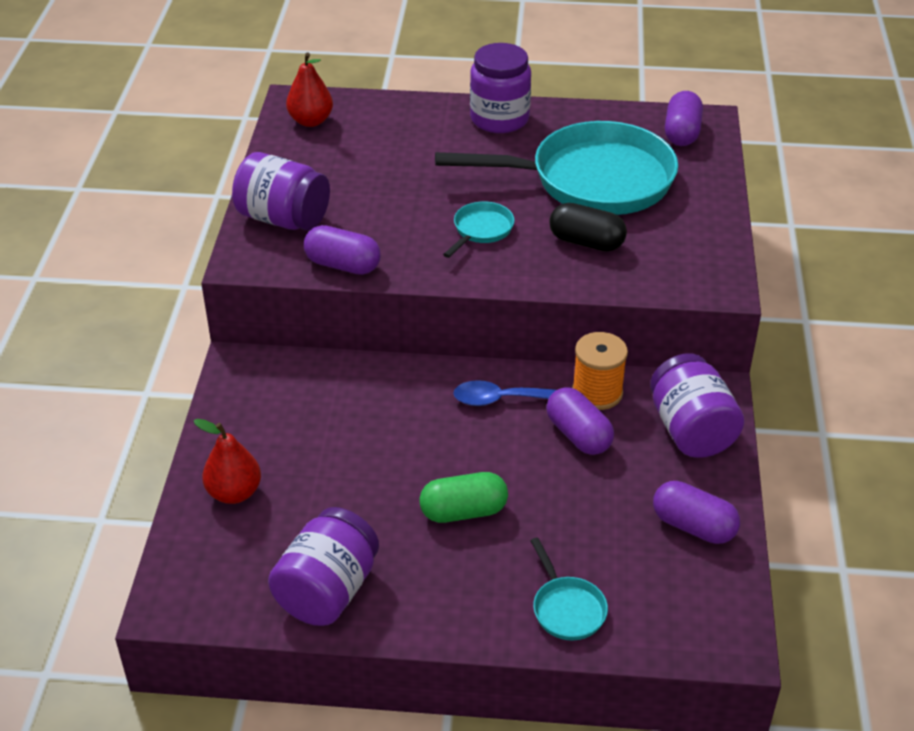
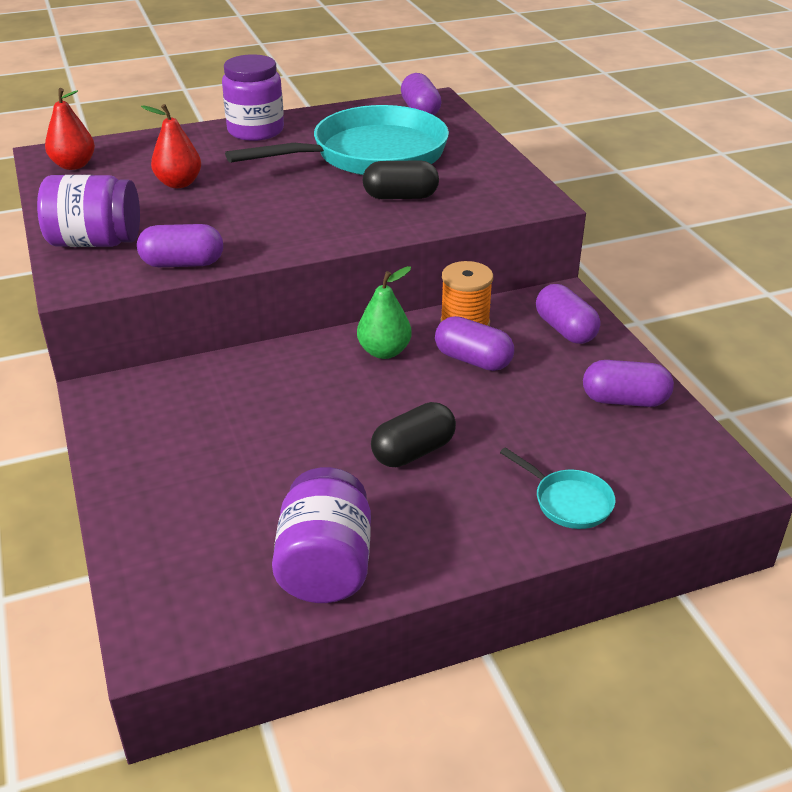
camera: 25 degrees left, 5 degrees down
red pear [194,419,261,504] -> red pear moved to [141,104,201,188]
green capsule [419,472,508,523] -> black capsule [371,402,456,467]
turquoise pan [443,201,515,258] -> none
blue spoon [453,380,556,406] -> green pear [357,266,412,359]
purple jar [650,353,744,458] -> purple capsule [536,284,600,344]

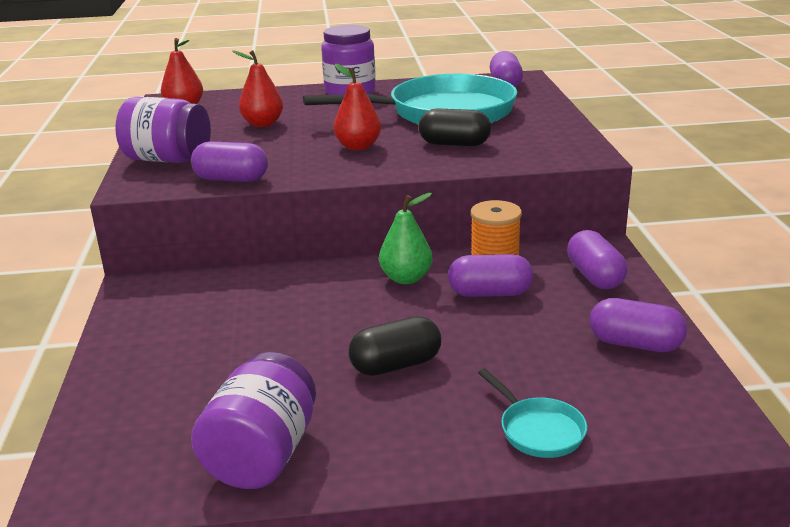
camera: 15 degrees right, 10 degrees down
purple capsule [435,316,514,371] -> purple capsule turned 45 degrees counterclockwise [448,254,533,297]
none -> red pear [334,64,381,150]

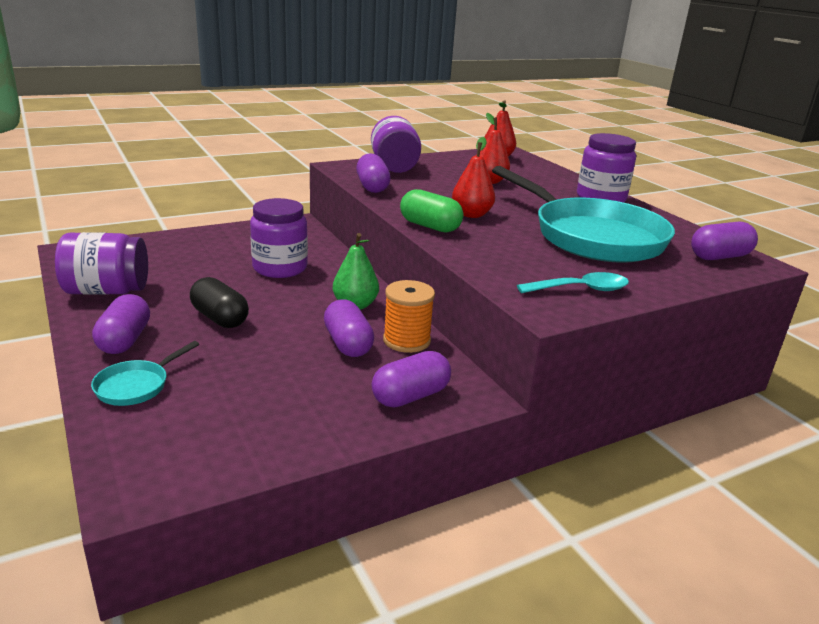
camera: 65 degrees right, 0 degrees up
black capsule [419,108,491,146] -> none
purple capsule [590,298,687,352] -> purple capsule moved to [92,294,150,354]
none -> purple jar [250,198,308,278]
none -> green capsule [400,189,463,233]
none -> turquoise spoon [517,272,629,293]

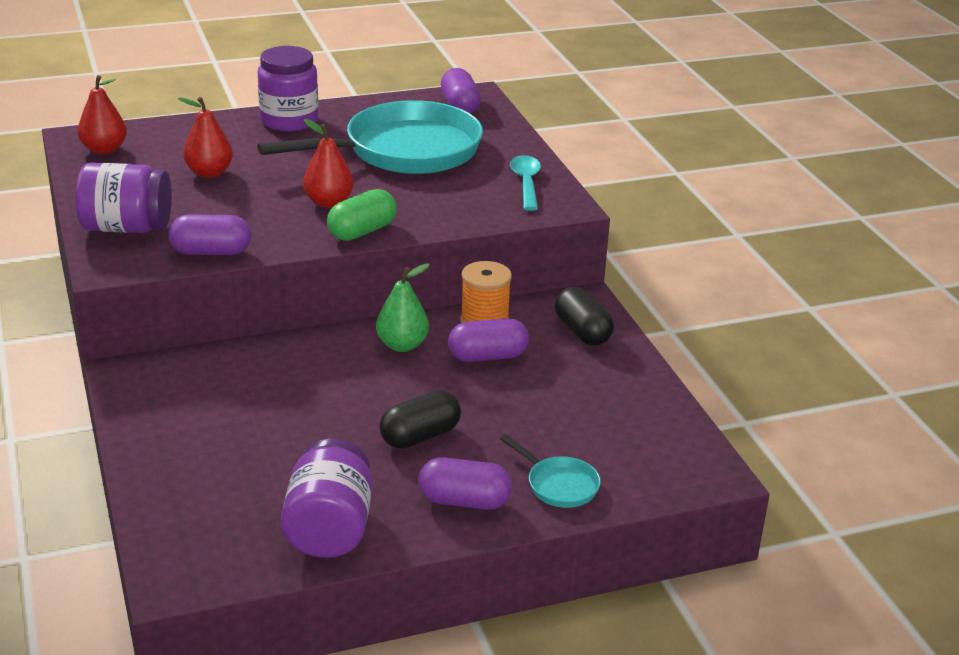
camera: 80 degrees left, 5 degrees up
purple jar [250,198,308,278] -> none
purple capsule [372,351,451,408] -> black capsule [555,287,614,345]

